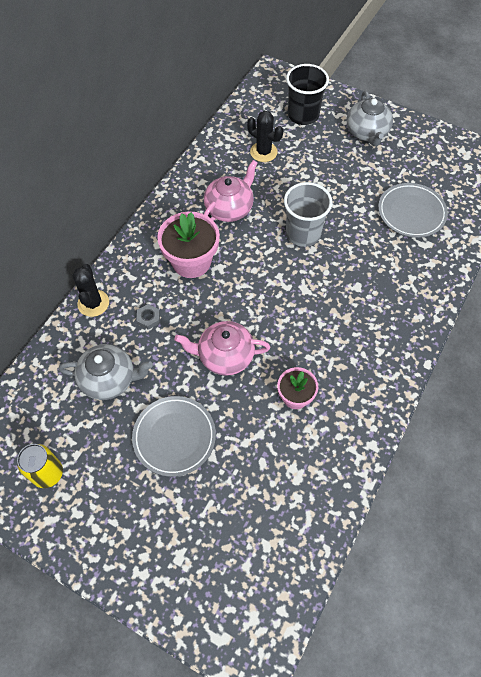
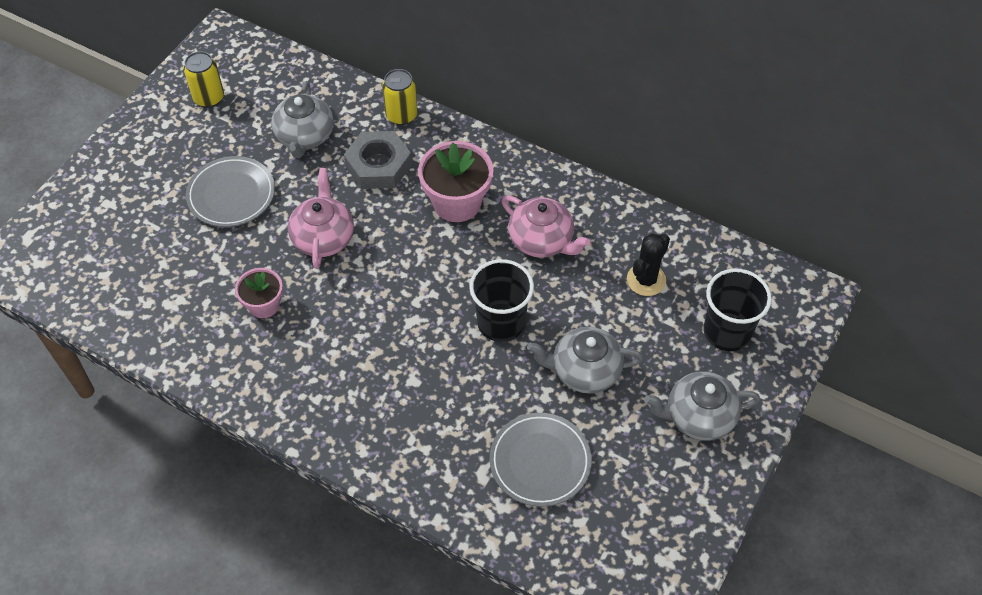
camera: 90 degrees right, 5 degrees down
black cactus [72,264,109,317] -> yellow can [382,69,417,125]
grey nut [136,304,160,330] -> grey nut [344,131,412,189], size x2.26
grey cup [284,182,332,247] -> black cup [469,259,534,342]
none -> grey teapot [527,327,643,393]

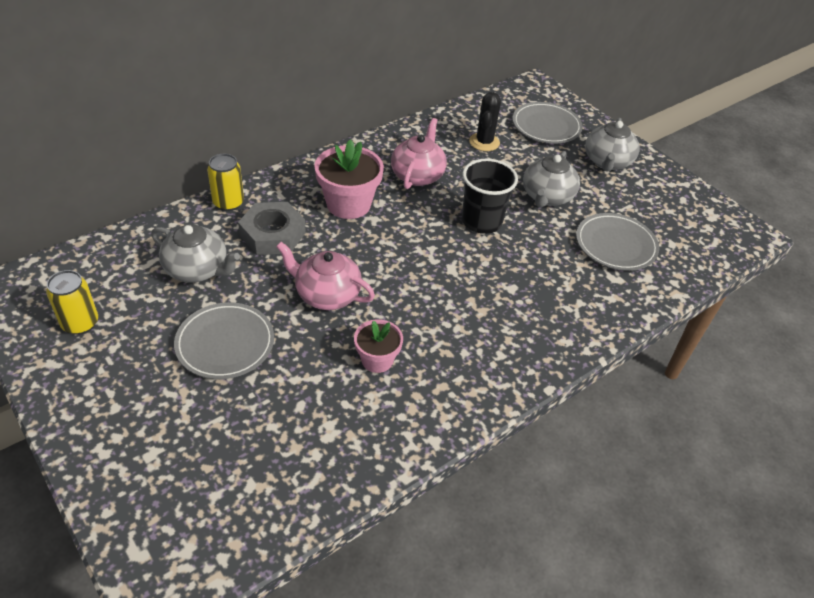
camera: 70 degrees left, 10 degrees down
pink teapot [501,195,590,258] -> pink teapot turned 45 degrees counterclockwise [391,118,447,189]
black cactus [627,233,670,296] -> black cactus turned 45 degrees clockwise [469,92,501,151]
black cup [703,268,772,351] -> grey plate [512,102,583,143]

